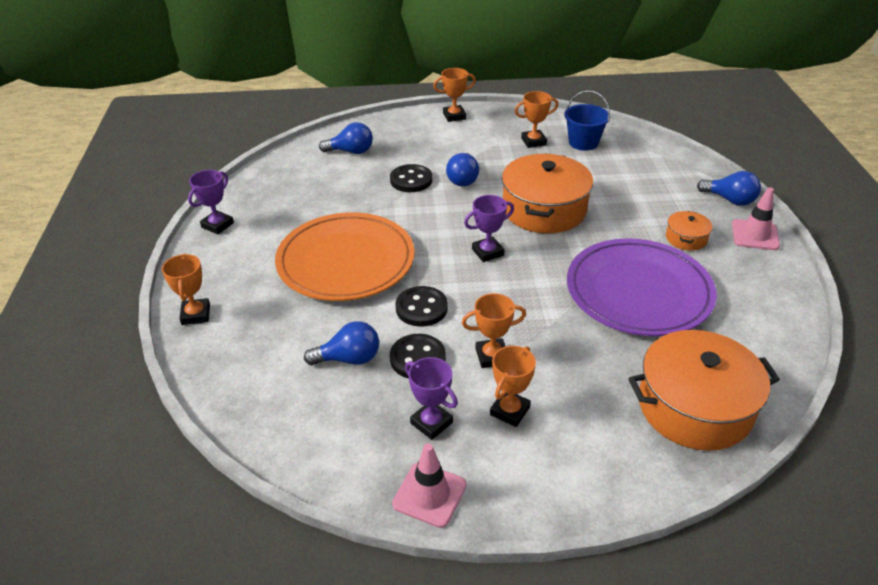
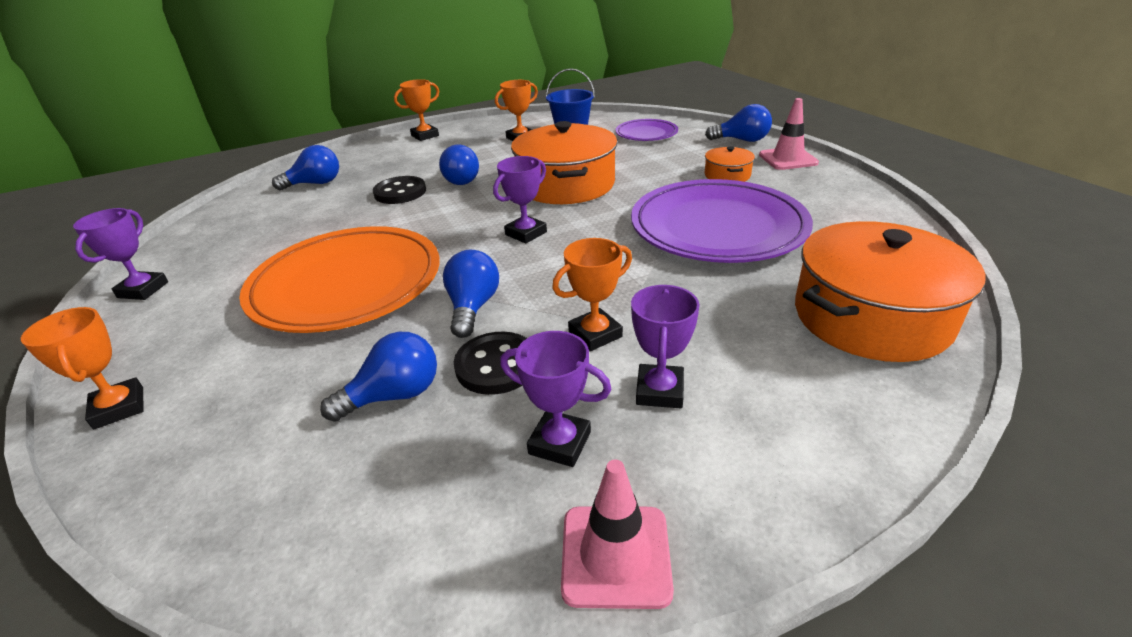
camera: 20 degrees left, 5 degrees down
black button [396,286,448,327] -> blue light bulb [443,250,499,338]
orange trophy [490,346,536,427] -> purple trophy [631,285,700,408]
none -> purple plate [615,119,678,141]

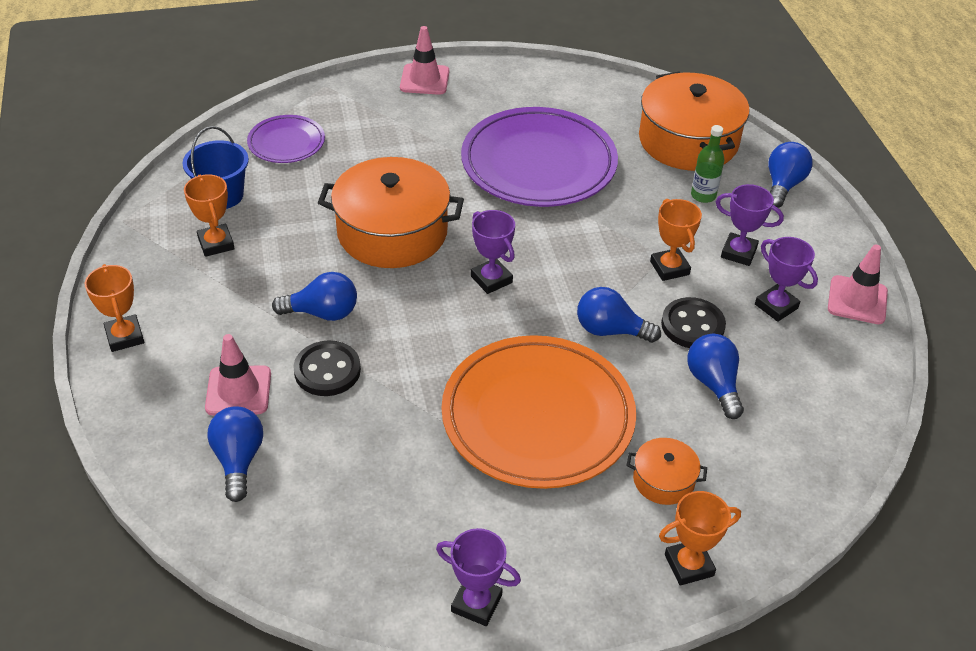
camera: 80 degrees left, 10 degrees up
purple trophy [500,331,612,467] -> purple trophy turned 75 degrees counterclockwise [755,237,818,322]
blue light bulb [705,104,772,142] -> blue light bulb moved to [768,142,813,208]
orange pot [705,146,755,182] -> orange pot moved to [627,438,707,505]
none -> pink traffic cone [205,334,271,416]
none -> green bottle [691,125,724,203]

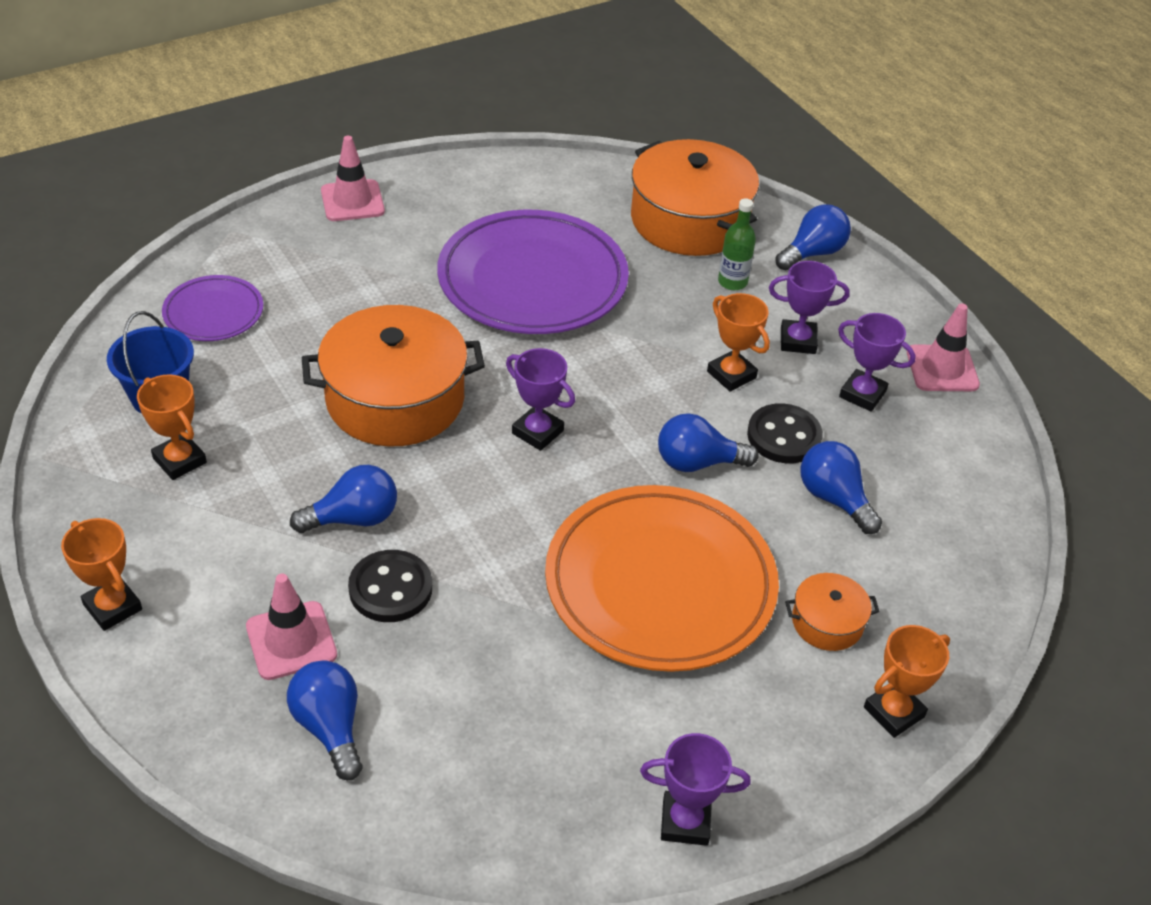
camera: 20 degrees left, 0 degrees up
blue light bulb [768,142,813,208] -> blue light bulb turned 45 degrees clockwise [775,204,851,270]

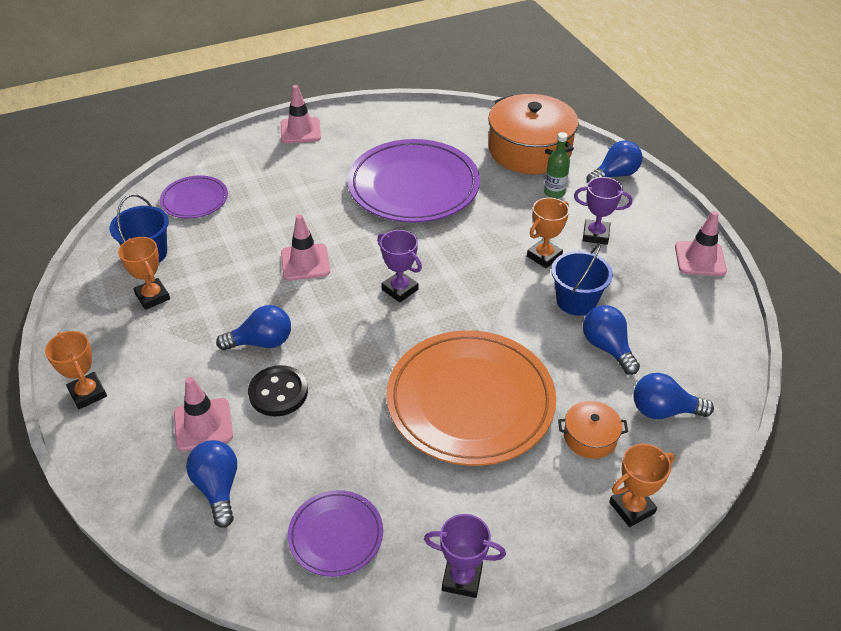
camera: 10 degrees right, 0 degrees up
orange pot [302,305,485,447] -> pink traffic cone [281,214,330,281]
blue light bulb [658,413,758,472] -> blue light bulb moved to [634,373,714,419]
orange trophy [707,293,770,392] -> orange trophy turned 75 degrees clockwise [527,198,569,268]
black button [747,403,823,464] -> blue bucket [551,244,613,316]
purple trophy [838,313,916,411] -> none
none -> purple plate [288,490,383,577]

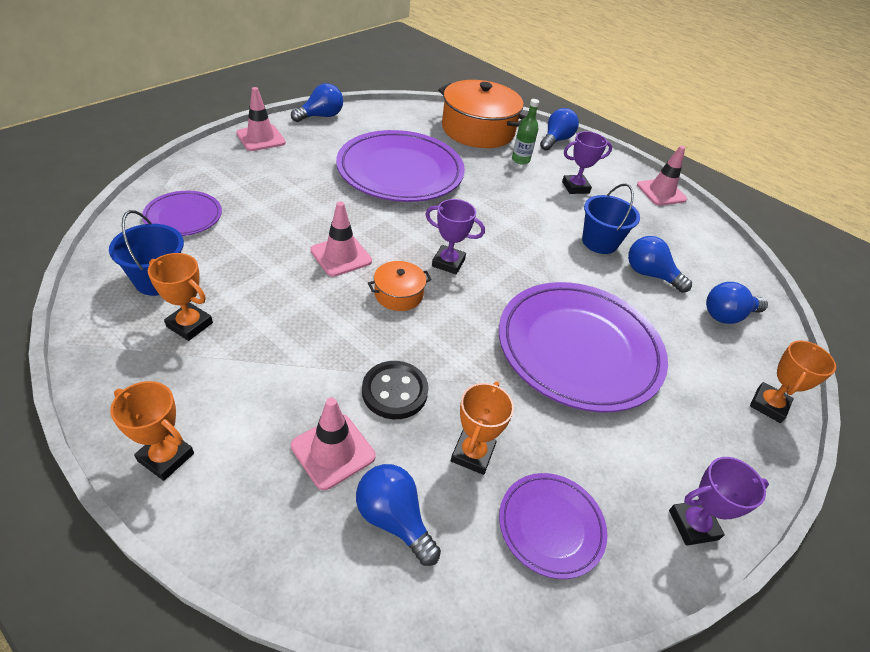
camera: 30 degrees left, 0 degrees up
blue light bulb [216,305,291,350] -> blue light bulb moved to [291,83,343,122]
orange plate [386,330,556,466] -> purple plate [499,282,668,412]
orange trophy [527,198,569,268] -> orange trophy moved to [451,381,514,475]
orange pot [558,401,628,459] -> orange pot moved to [368,261,432,311]

